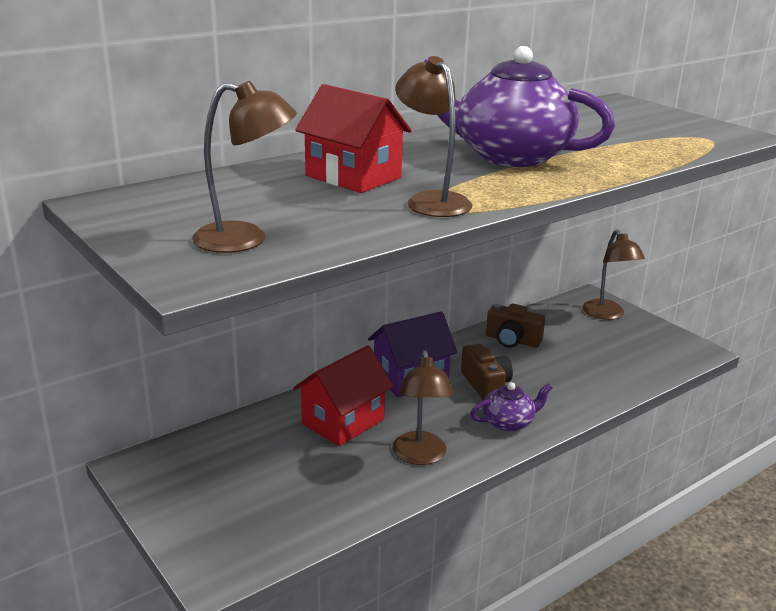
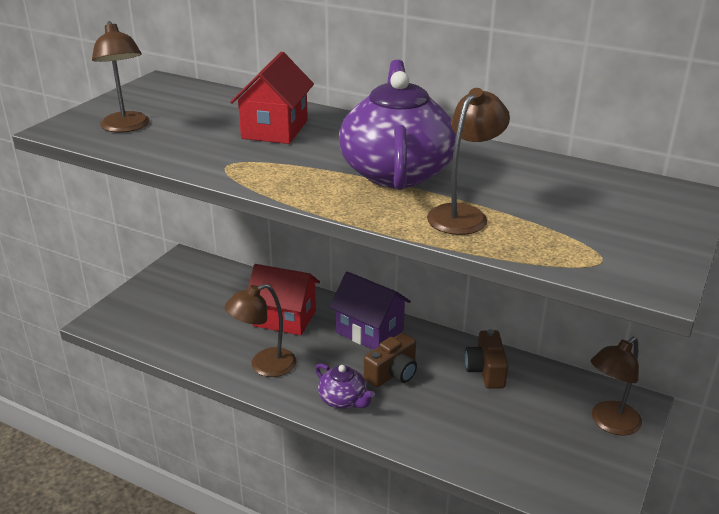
camera: 65 degrees right, 5 degrees up
brown lamp [395,56,472,217] -> brown lamp moved to [427,88,510,235]

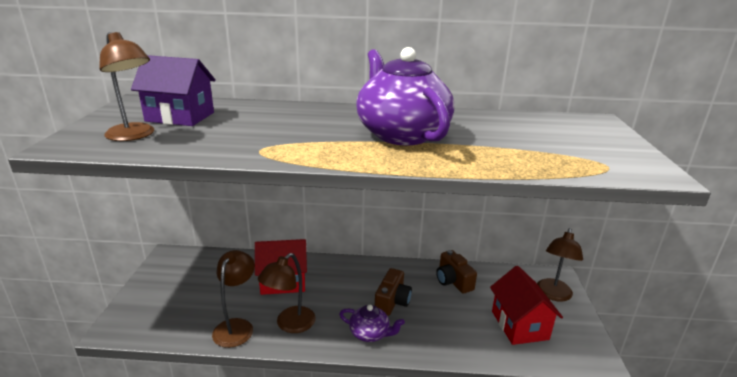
camera: 25 degrees left, 5 degrees down
red house [230,52,314,144] -> red house moved to [490,266,563,345]
purple house [329,272,411,350] -> purple house moved to [131,55,216,126]
brown lamp [427,88,510,235] -> brown lamp moved to [212,250,255,348]

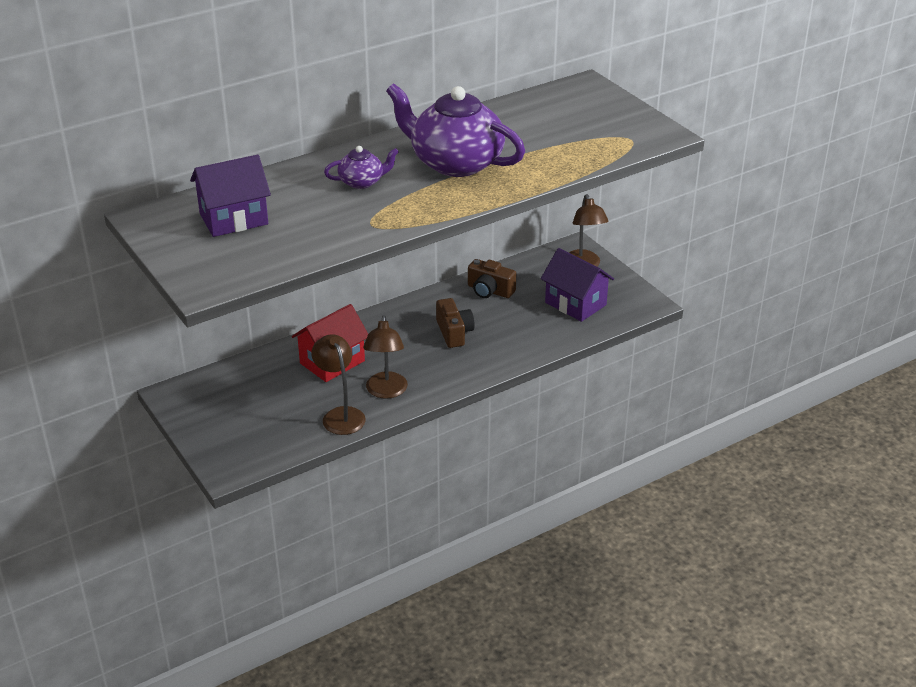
camera: 35 degrees left, 10 degrees up
brown lamp [99,32,154,141] -> none
purple teapot [339,305,405,342] -> purple teapot moved to [324,146,399,189]
red house [490,266,563,345] -> purple house [541,248,614,322]

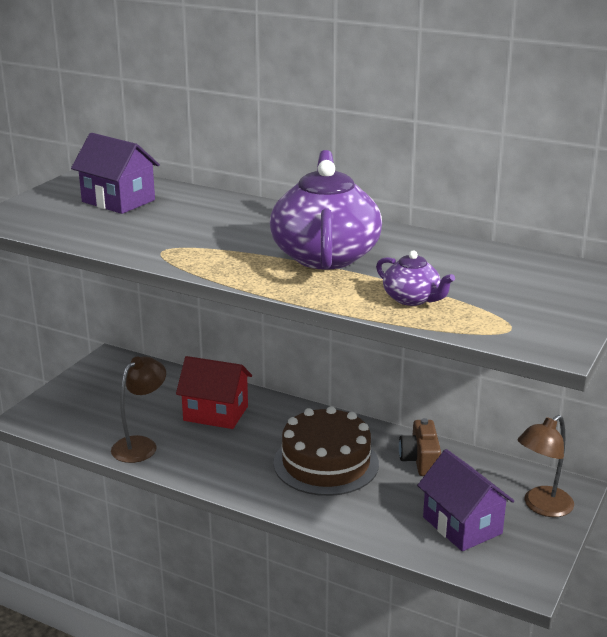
camera: 60 degrees right, 10 degrees down
purple teapot [324,146,399,189] -> purple teapot moved to [376,251,455,306]
brown lamp [363,315,408,399] -> none
brown camera [436,298,475,348] -> brown cake [274,406,379,496]
purple house [541,248,614,322] -> purple house turned 45 degrees counterclockwise [417,449,514,551]

